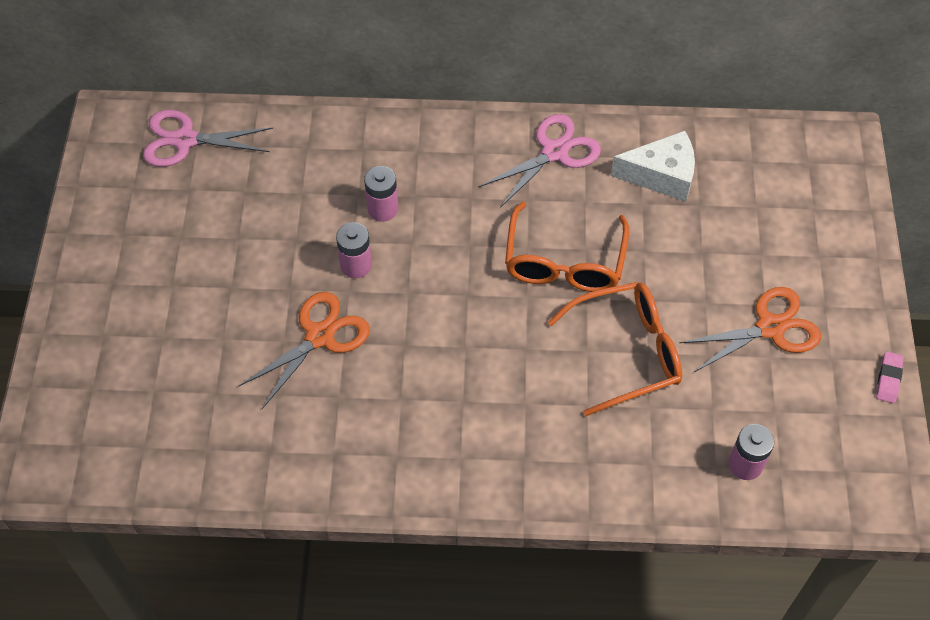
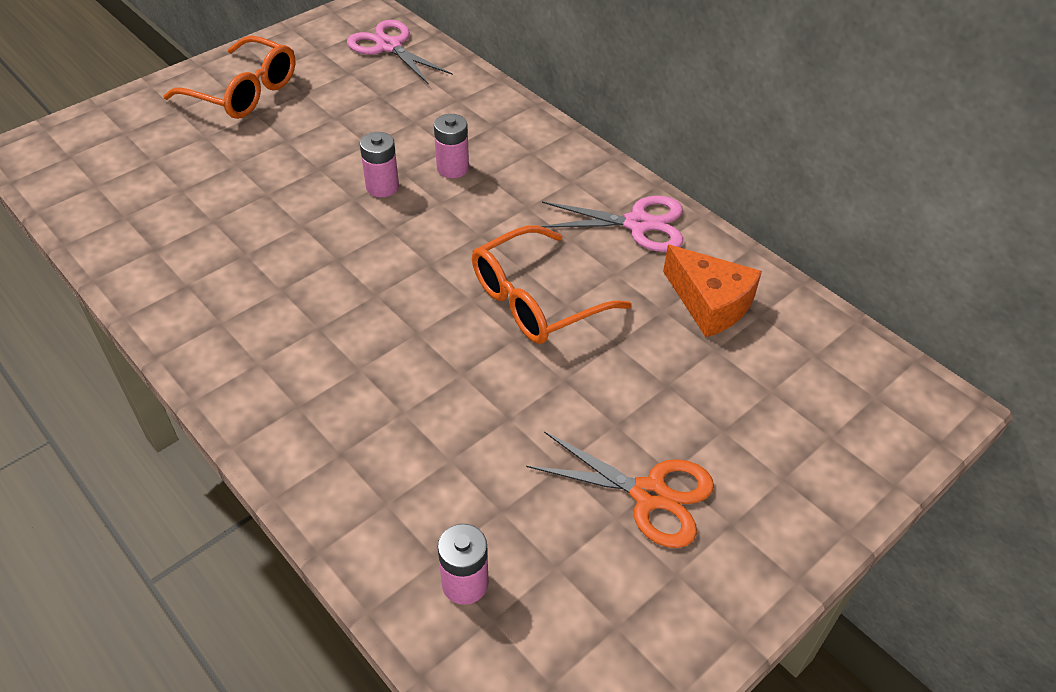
camera: 45 degrees right, 10 degrees down
orange scissors [238,292,370,409] -> none
orange glasses [548,282,682,416] -> orange glasses moved to [163,36,296,119]
white cheese [611,131,695,202] -> orange cheese [663,245,762,337]
pink eraser [876,351,904,403] -> none

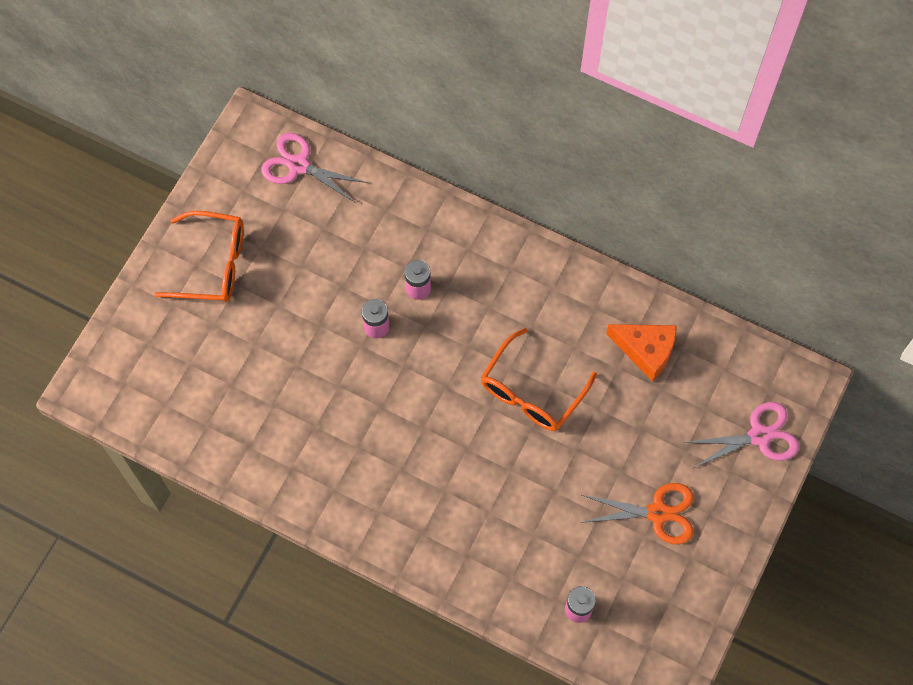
camera: 20 degrees left, 20 degrees up
pink scissors [541,196,683,252] -> pink scissors moved to [684,402,799,469]

